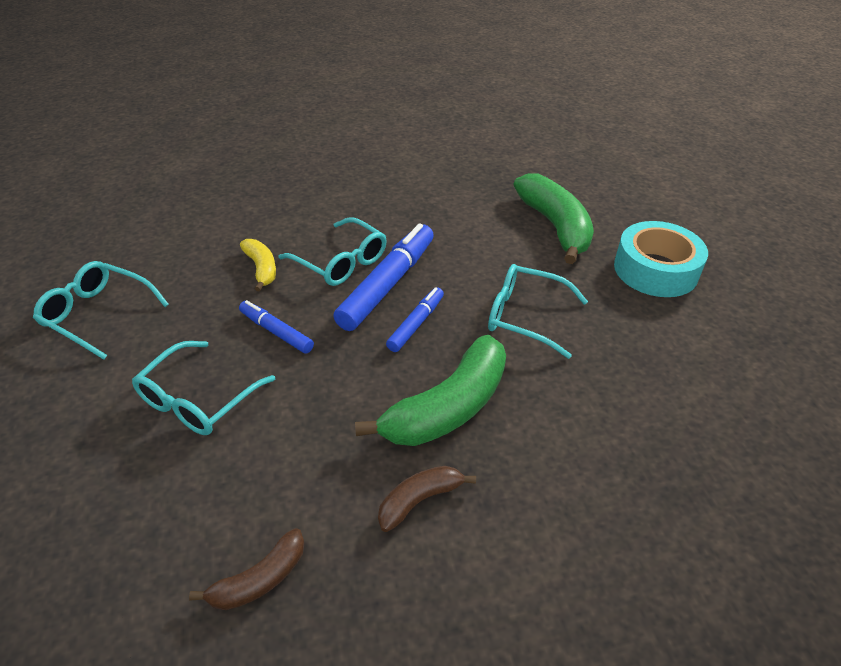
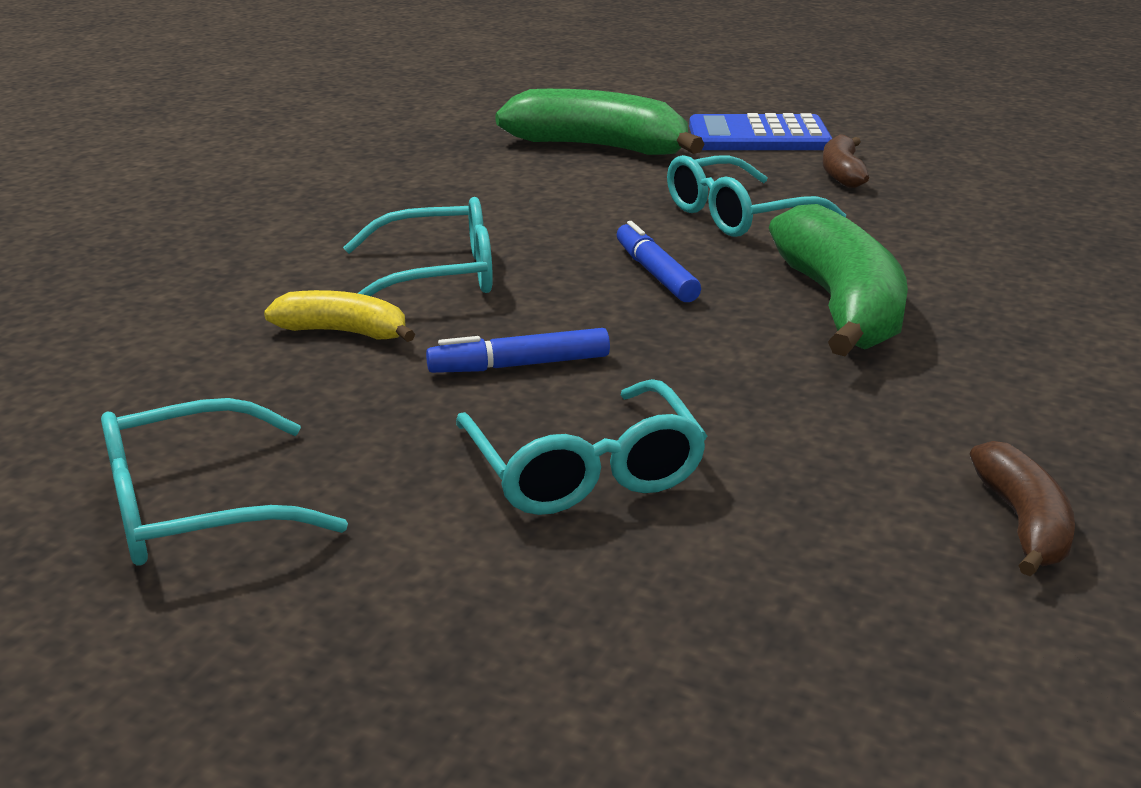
camera: 50 degrees left, 15 degrees down
blue marker [333,223,434,331] -> none
brown banana [378,466,476,532] -> brown banana moved to [822,134,869,188]
turquoise tape [614,221,708,297] -> blue calculator [689,113,833,150]

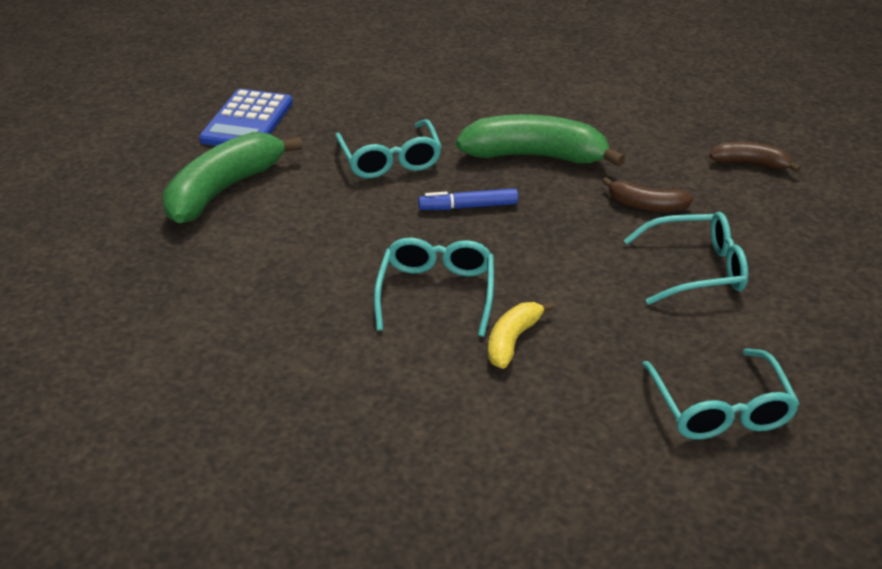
camera: 75 degrees left, 10 degrees up
blue marker [426,328,610,373] -> none
brown banana [822,134,869,188] -> brown banana moved to [602,177,693,212]

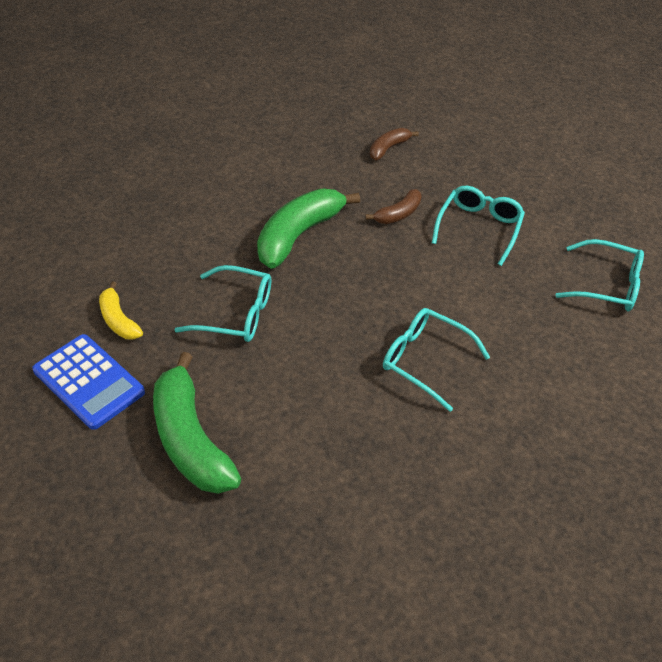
camera: 65 degrees left, 10 degrees up
blue marker [418,188,518,210] -> none
yellow banana [488,302,554,369] -> yellow banana moved to [99,281,143,340]

